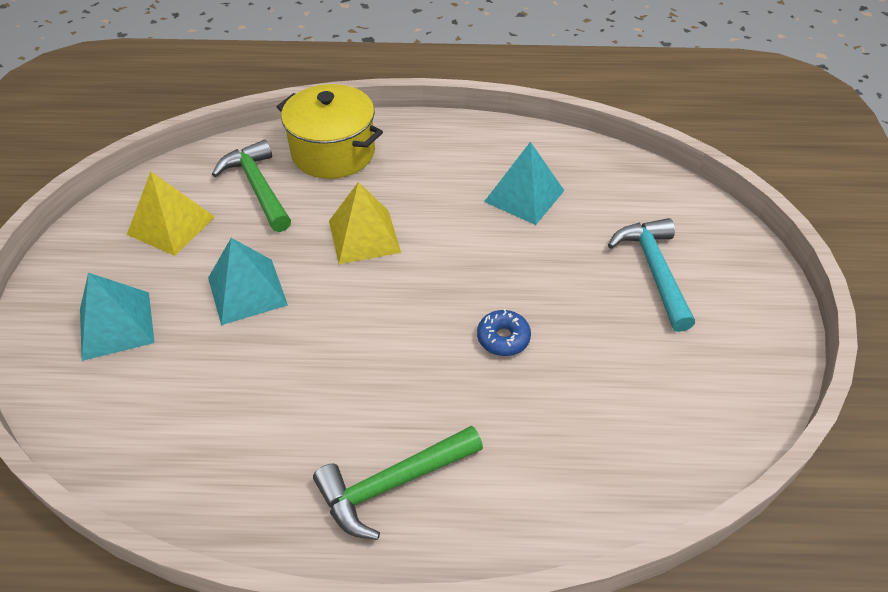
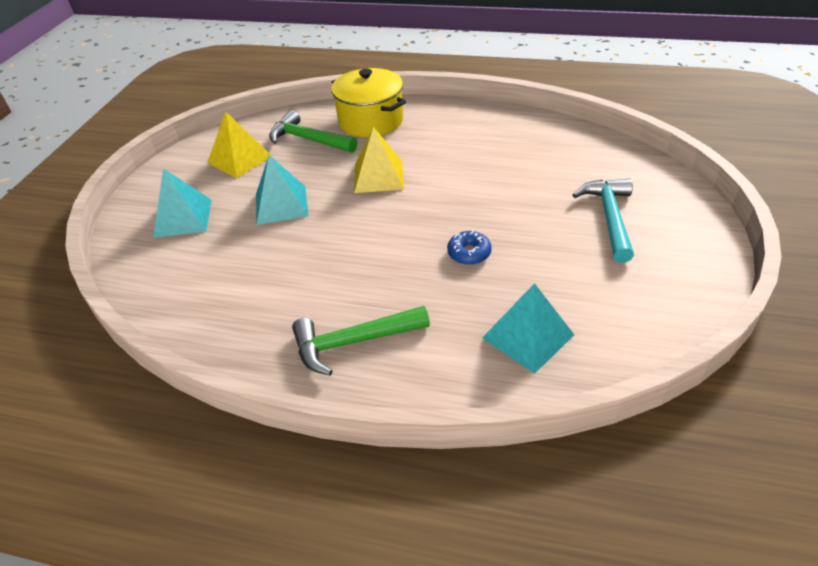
camera: 15 degrees right, 5 degrees down
green hammer [212,140,291,232] -> green hammer turned 45 degrees counterclockwise [269,110,357,153]
turquoise pyramid [484,142,564,225] -> turquoise pyramid moved to [482,283,574,374]

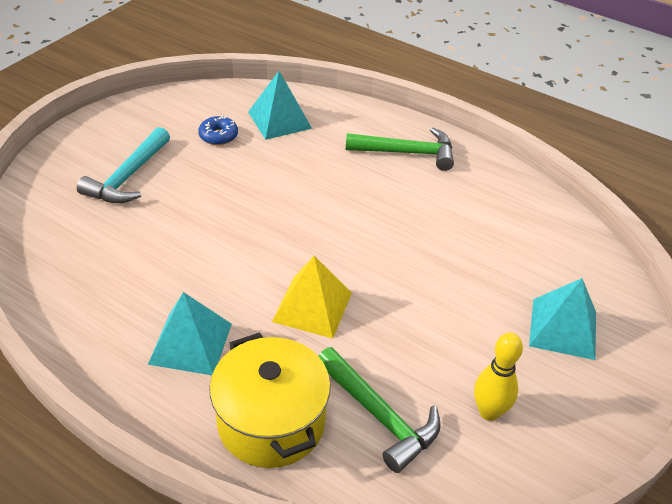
camera: 165 degrees left, 0 degrees up
yellow pyramid [207,112,272,178] -> yellow bowling pin [474,333,523,421]
turquoise pyramid [256,155,309,225] -> turquoise pyramid moved to [148,292,232,375]
blue donut [447,230,492,265] -> blue donut moved to [198,116,238,145]

